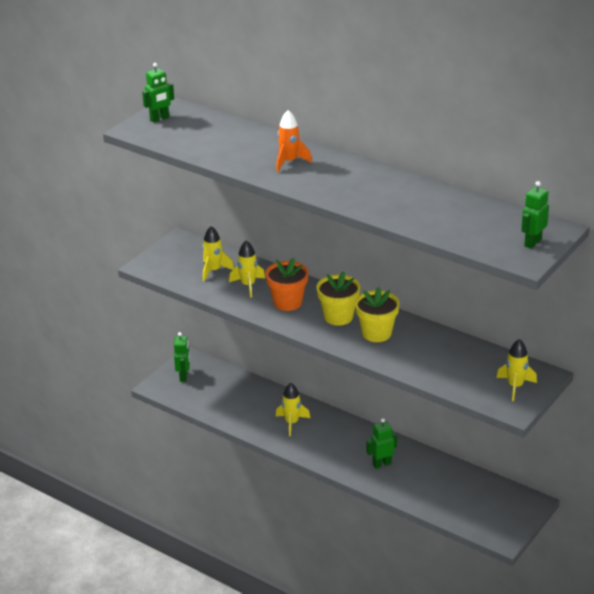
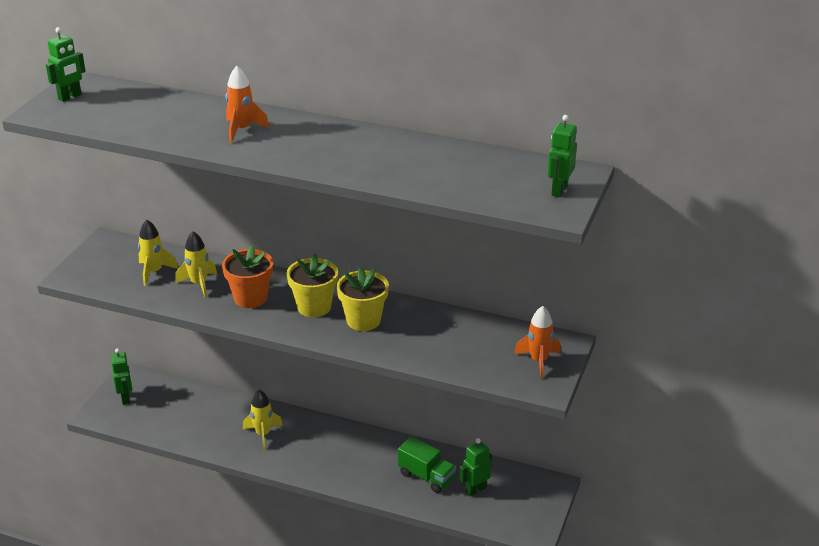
camera: 15 degrees left, 0 degrees up
green robot [367,418,397,469] -> green robot moved to [460,438,492,497]
yellow rocket [496,339,537,401] -> orange rocket [514,306,561,379]
none -> green truck [398,436,456,493]

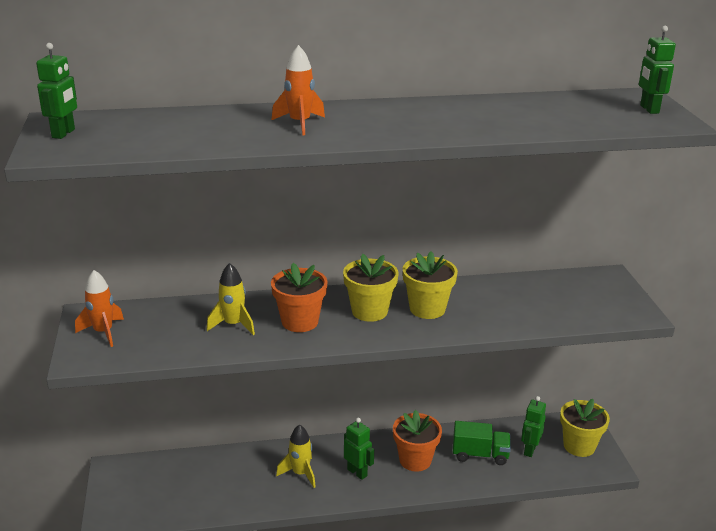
camera: 30 degrees left, 5 degrees down
green robot [111,348,132,405] -> green robot moved to [344,418,374,480]
yellow rocket [138,220,179,286] -> none
orange rocket [514,306,561,379] -> orange rocket moved to [75,270,124,347]
none -> orange flower pot [393,410,442,472]
none -> yellow flower pot [560,399,610,457]

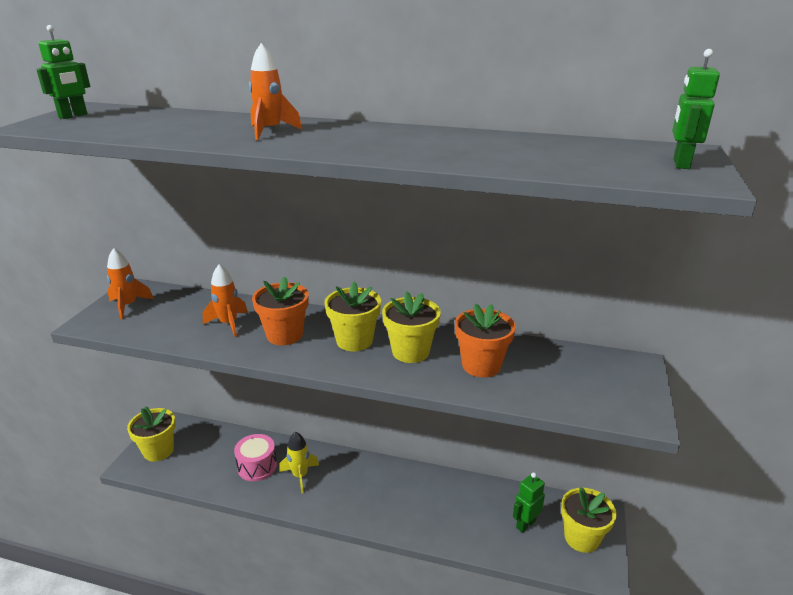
camera: 25 degrees right, 0 degrees up
yellow rocket [206,263,255,335] -> orange rocket [203,264,248,337]
green robot [344,418,374,480] -> none
orange flower pot [393,410,442,472] -> orange flower pot moved to [455,304,516,377]
green truck [453,421,511,465] -> none
none -> yellow flower pot [127,406,176,462]
none -> pink drum [234,434,277,481]

